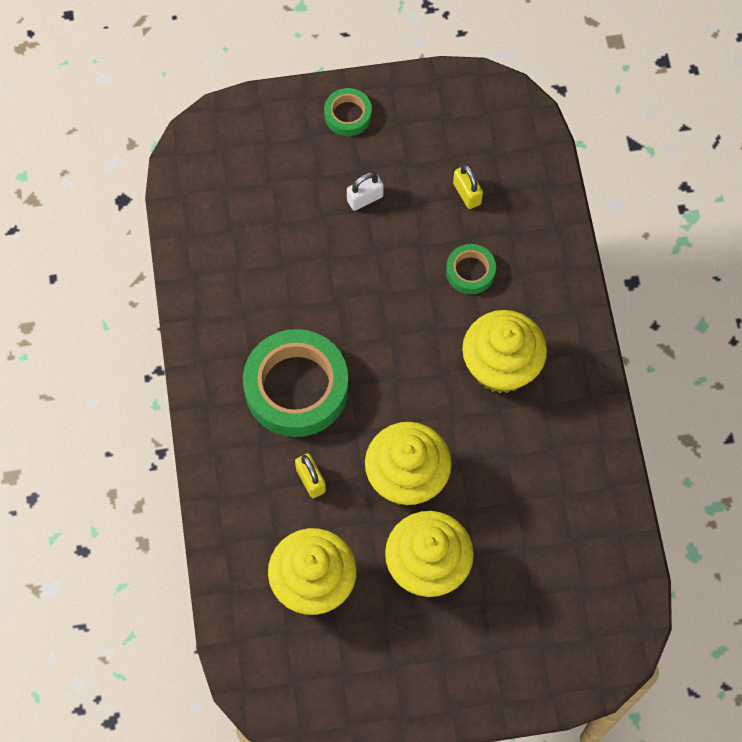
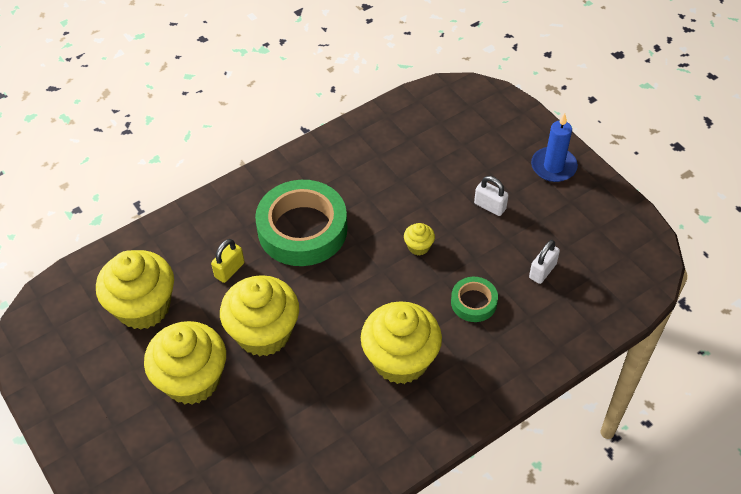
camera: 65 degrees right, 15 degrees down
green tape [324,88,372,136] -> blue candle [531,113,578,182]
yellow padlock [453,164,483,209] -> white padlock [529,240,560,284]
none -> yellow cupcake [404,223,435,256]

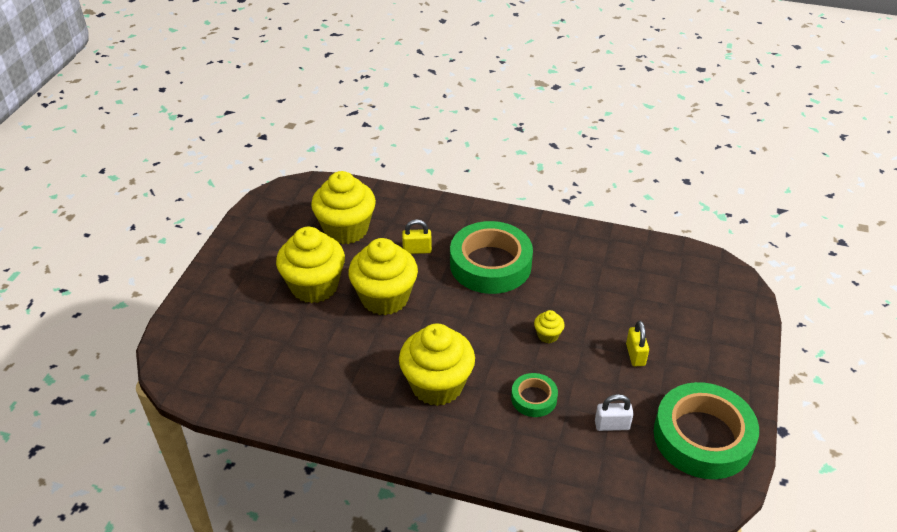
camera: 50 degrees right, 10 degrees down
white padlock [474,176,509,216] -> yellow padlock [626,321,649,366]
blue candle [531,113,578,182] -> none
none -> green tape [654,382,759,479]

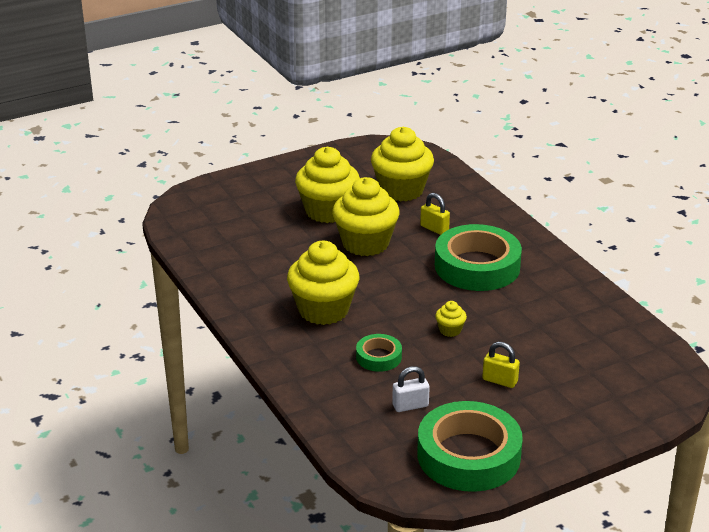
camera: 45 degrees right, 10 degrees down
white padlock [595,394,634,431] -> white padlock turned 60 degrees counterclockwise [392,366,430,412]
yellow padlock [626,321,649,366] -> yellow padlock turned 75 degrees clockwise [482,342,520,388]

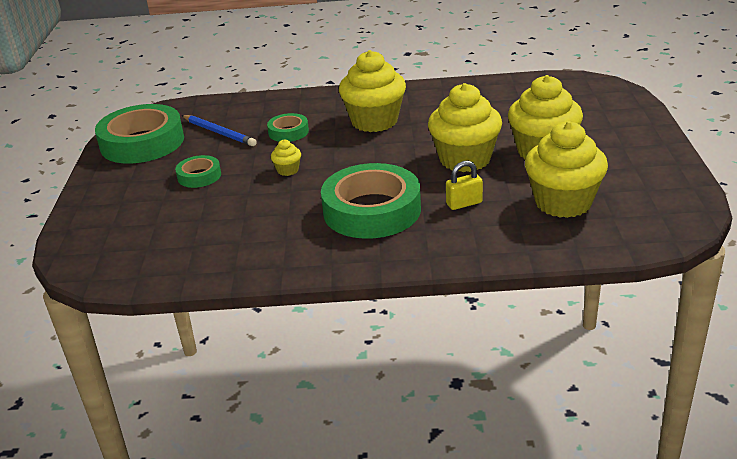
camera: 120 degrees right, 0 degrees up
white padlock [392,366,430,412] -> blue pencil [182,115,257,146]
yellow padlock [482,342,520,388] -> green tape [175,155,221,188]

